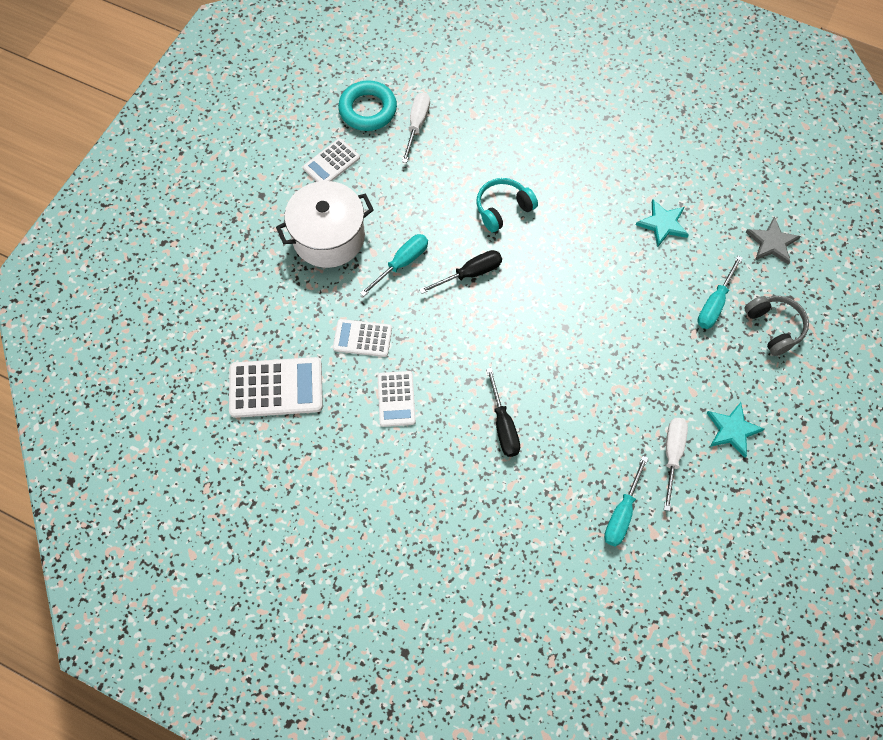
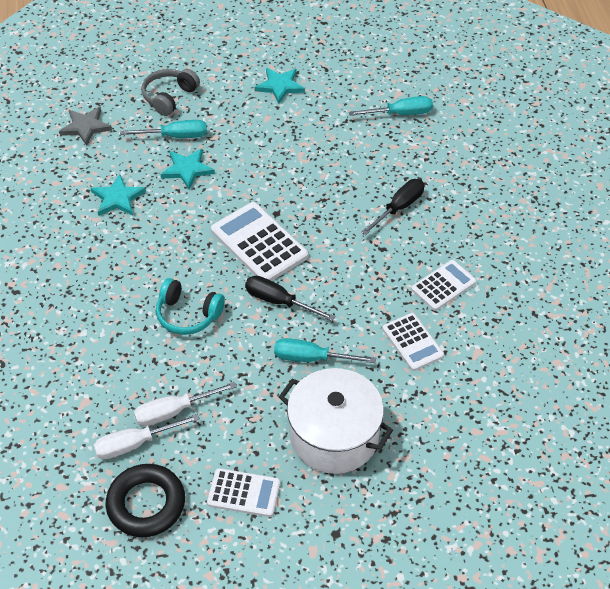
camera: 125 degrees left, 15 degrees down
white calculator [229,357,323,418] -> white calculator moved to [211,202,308,281]
turquoise ring [338,80,397,131] -> black ring [106,464,185,537]
white screwdriver [664,418,688,511] -> white screwdriver moved to [134,382,237,426]
none -> turquoise star [160,149,215,190]

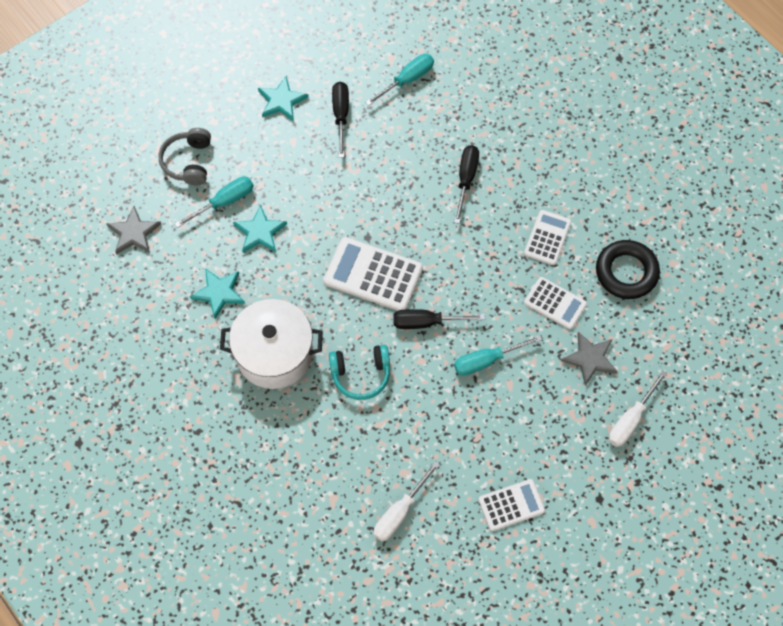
camera: 30 degrees left, 15 degrees up
black ring [106,464,185,537] -> black ring moved to [596,240,660,299]
white screwdriver [134,382,237,426] -> white screwdriver moved to [609,370,667,447]
white pot [279,368,393,474] -> white pot moved to [220,299,323,389]
none -> black screwdriver [332,82,349,158]
none -> grey star [561,332,618,386]

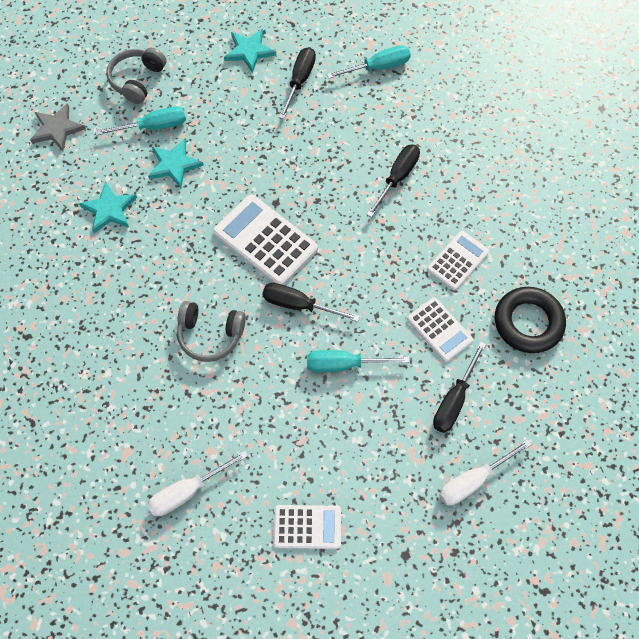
camera: 20 degrees right, 0 degrees up
white pot [220,299,323,389] -> none
turquoise headphones [329,345,390,400] -> grey headphones [177,301,246,362]
grey star [561,332,618,386] -> black screwdriver [433,342,486,433]

